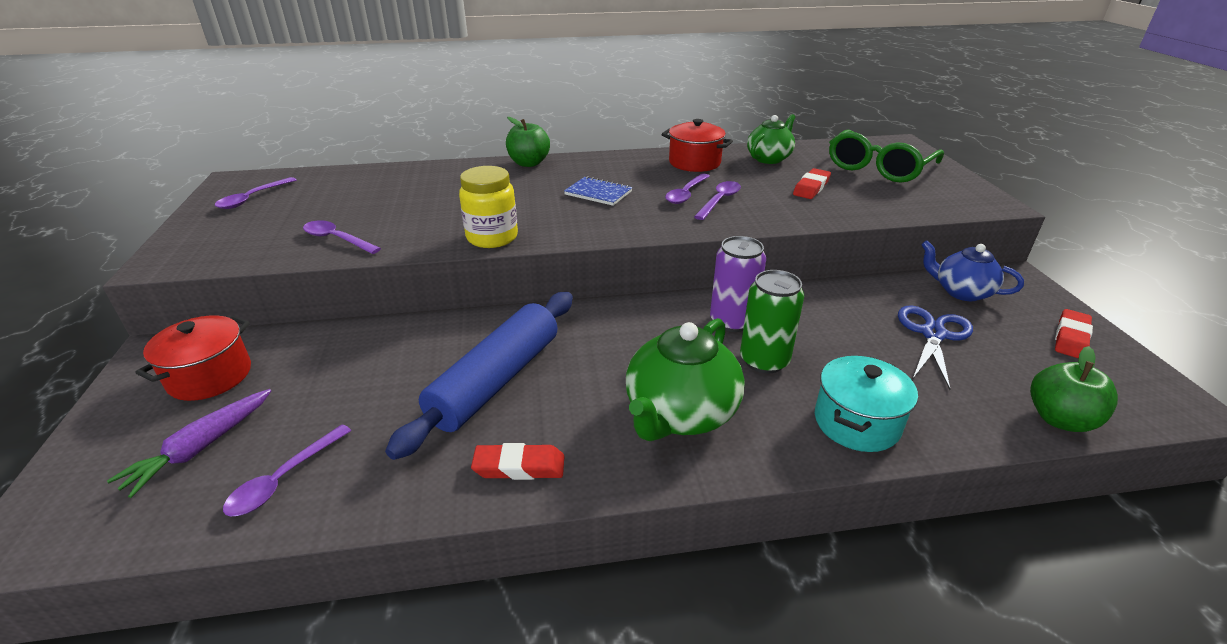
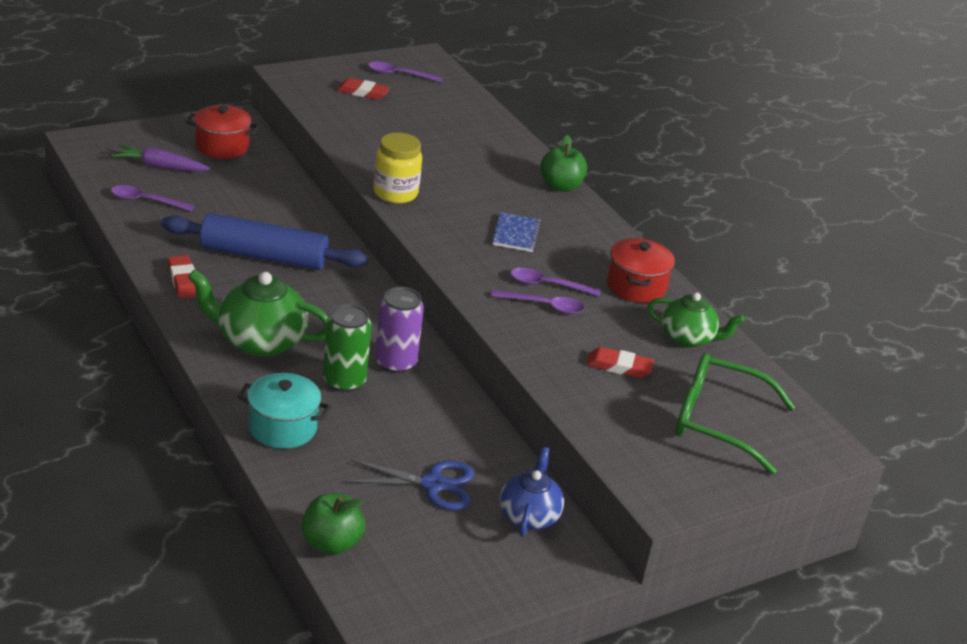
camera: 65 degrees right, 0 degrees up
purple spoon [303,220,381,254] -> none
red eraser [1055,309,1093,358] -> red eraser moved to [337,78,390,100]

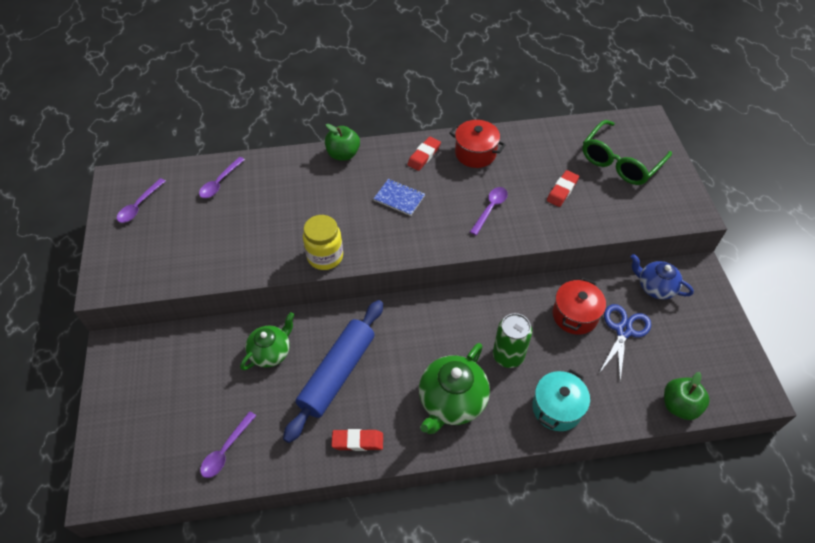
camera: 65 degrees left, 20 degrees up
purple carrot [112,145,210,172] -> none
red pot [186,105,260,159] -> red pot moved to [553,278,606,335]
red eraser [337,78,390,100] -> red eraser moved to [407,136,441,171]
purple can [375,287,424,373] -> none
purple spoon [510,268,601,296] -> purple spoon moved to [199,157,245,198]
green teapot [647,293,744,347] -> green teapot moved to [240,312,294,370]

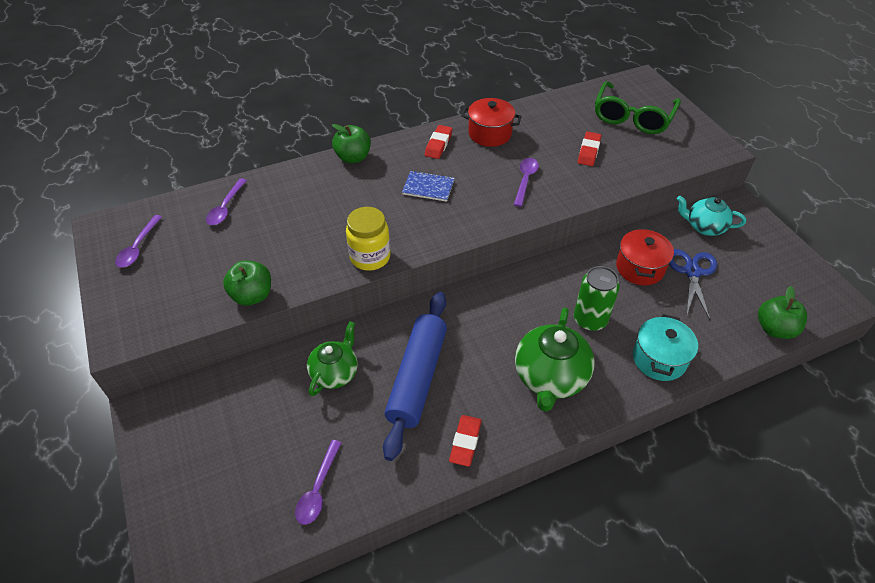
camera: 15 degrees left, 5 degrees down
red eraser [331,429,383,451] -> red eraser turned 60 degrees counterclockwise [449,415,482,467]
blue teapot [630,254,694,299] -> turquoise teapot [677,196,746,236]
none -> green apple [223,260,271,306]

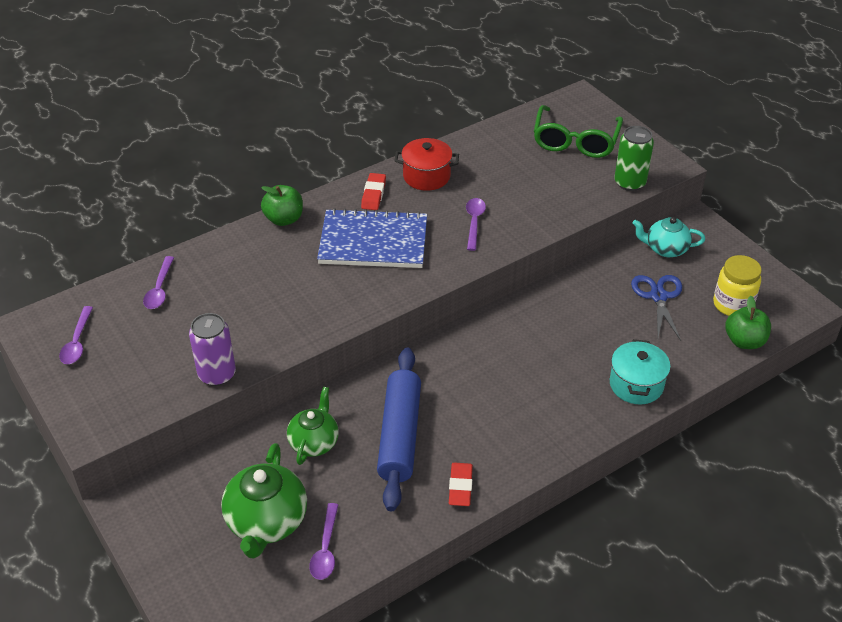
camera: 10 degrees left, 5 degrees down
green apple [223,260,271,306] -> purple can [189,313,236,386]
yellow jar [346,207,391,271] -> yellow jar moved to [713,255,762,316]
blue notebook [402,171,454,202] -> blue notebook [317,208,427,268], size x2.09
green teapot [515,308,595,412] -> green teapot moved to [221,443,307,559]
green can [574,266,620,331] -> green can moved to [614,126,654,191]
red eraser [578,132,601,166] -> none
red pot [616,228,674,285] -> none

